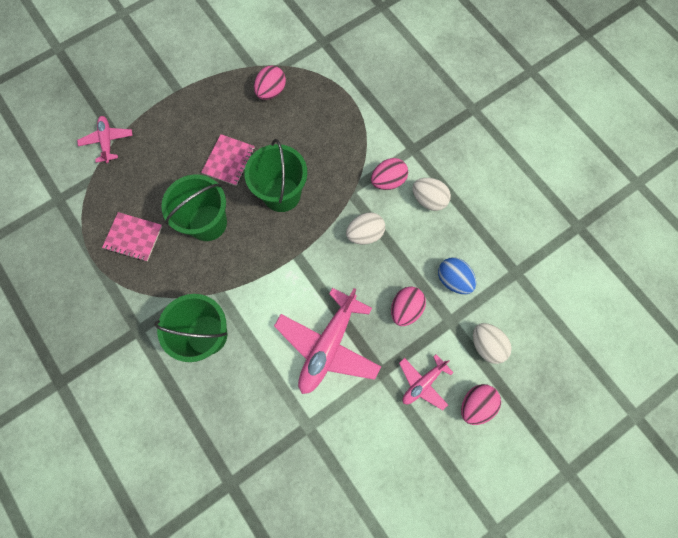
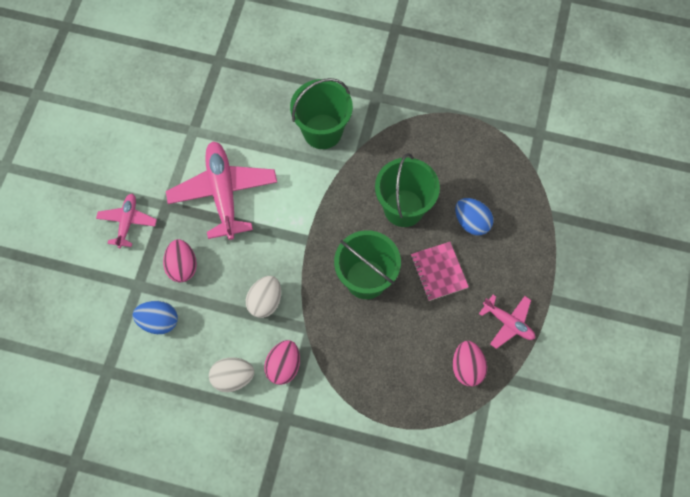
camera: 140 degrees right, 5 degrees down
pink plane [77,116,133,163] -> pink plane moved to [479,295,535,349]
pink notebook [102,212,162,261] -> none
pink egg [461,384,501,425] -> none
white egg [473,323,512,364] -> none
none -> blue egg [455,198,493,235]

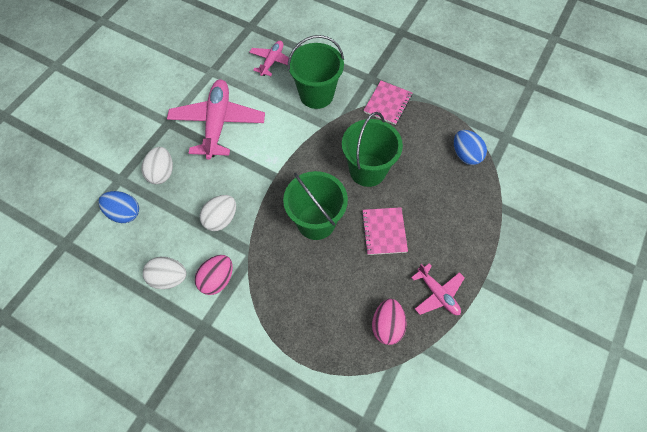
camera: 15 degrees right, 5 degrees down
pink plane [96,194,157,248] -> pink plane moved to [249,41,289,76]
pink egg [163,239,197,282] -> white egg [141,147,173,184]
blue egg [455,198,493,235] -> blue egg moved to [454,130,487,165]
none -> pink notebook [364,81,412,125]

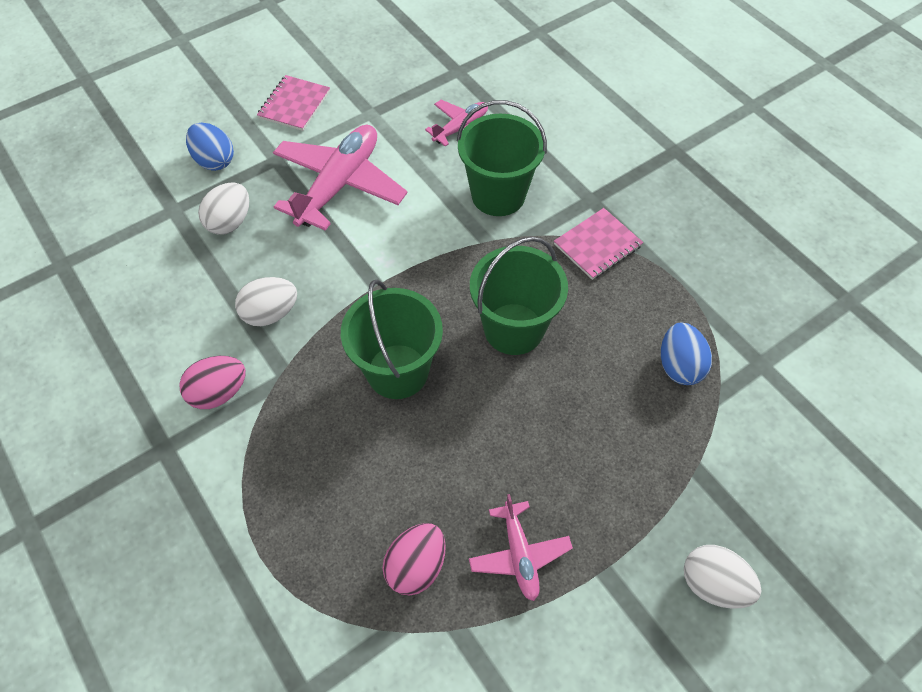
camera: 25 degrees right, 5 degrees down
blue egg [98,191,139,223] -> blue egg moved to [186,123,234,171]
white egg [143,257,187,289] -> white egg moved to [684,545,762,609]
pink notebook [362,207,408,255] -> pink notebook moved to [257,75,330,131]

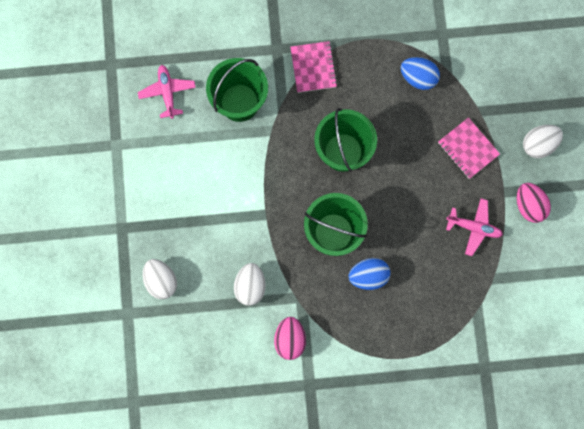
camera: 60 degrees left, 20 degrees up
blue egg [186,123,234,171] -> blue egg moved to [348,258,391,290]
pink notebook [257,75,330,131] -> pink notebook moved to [438,117,500,179]
pink plane [273,124,408,231] -> none
pink egg [382,523,446,595] -> pink egg moved to [517,183,551,223]

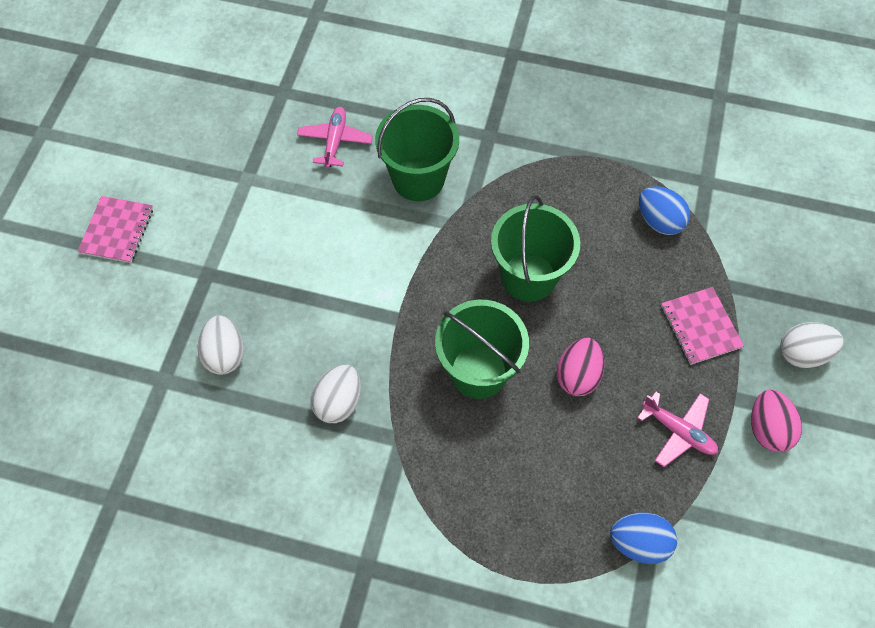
camera: 20 degrees right, 15 degrees down
pink egg [274,317,306,360] -> pink egg moved to [557,338,604,396]
pink notebook [290,41,337,93] -> pink notebook moved to [77,196,153,263]
blue egg [348,258,391,290] -> blue egg moved to [610,513,677,564]

